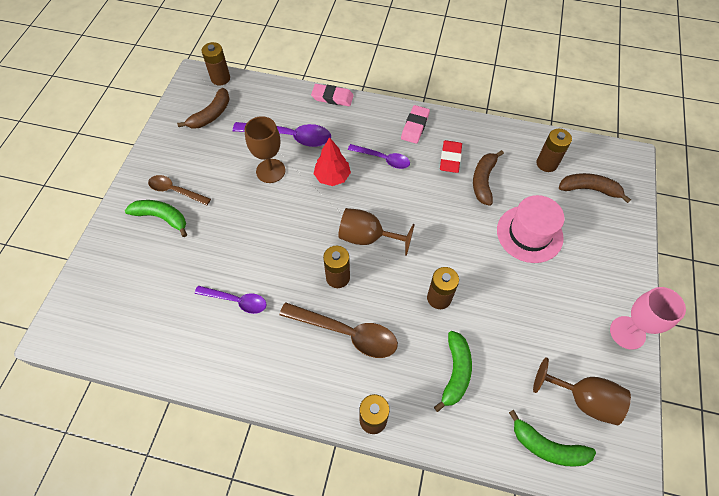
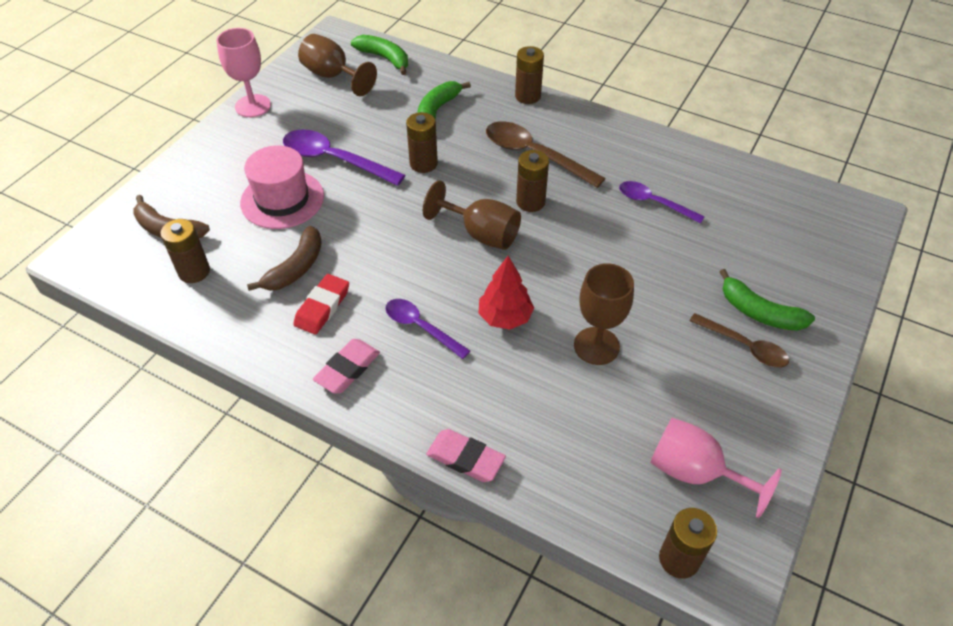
camera: 165 degrees left, 10 degrees down
brown banana [177,88,230,128] -> pink goblet [650,418,782,518]
purple spoon [233,122,331,147] -> purple spoon moved to [283,129,405,186]

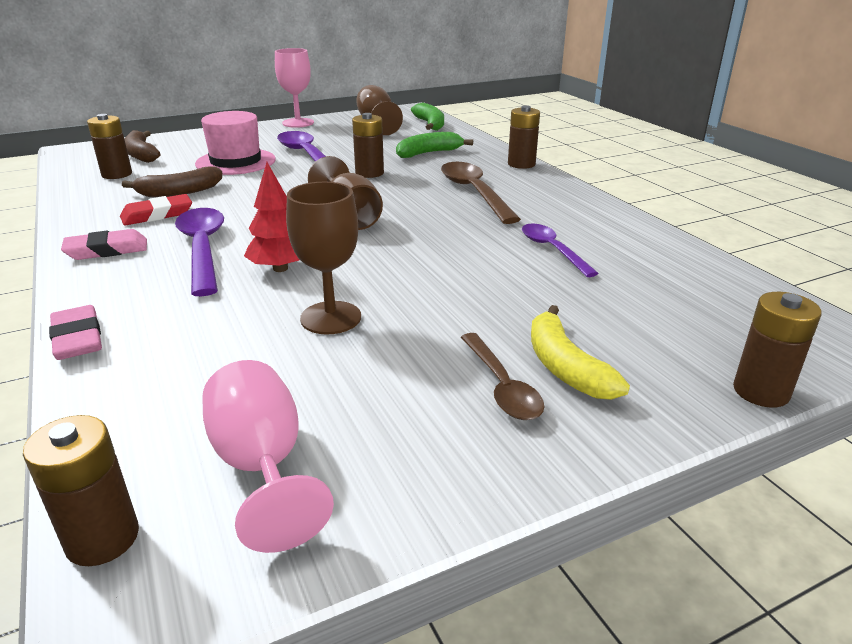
camera: 35 degrees right, 20 degrees down
purple spoon [385,299,470,359] -> purple spoon [175,208,224,296], size x1.58
brown battery [516,150,549,212] -> brown battery moved to [733,292,822,408]
green banana [719,269,815,331] -> yellow banana [531,305,630,400]

